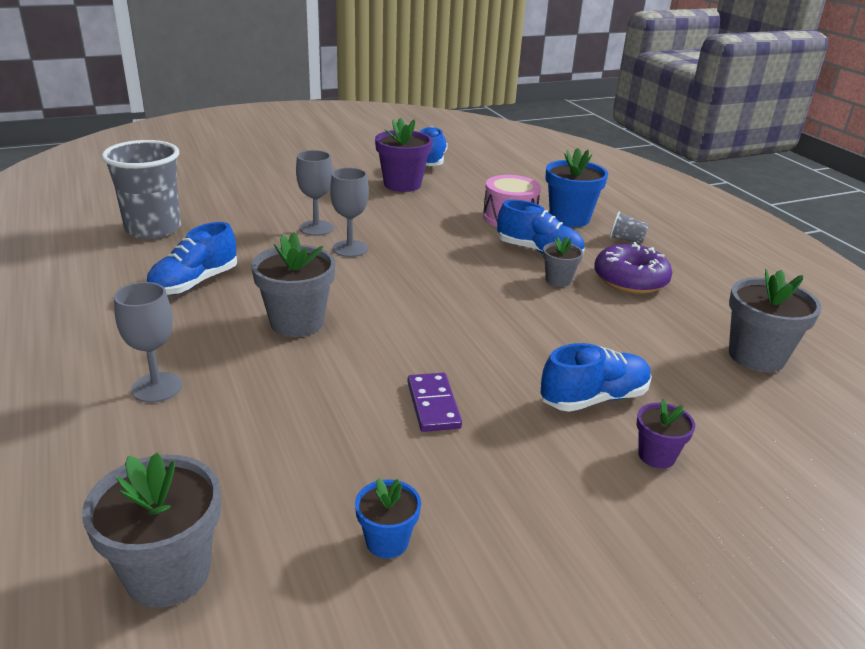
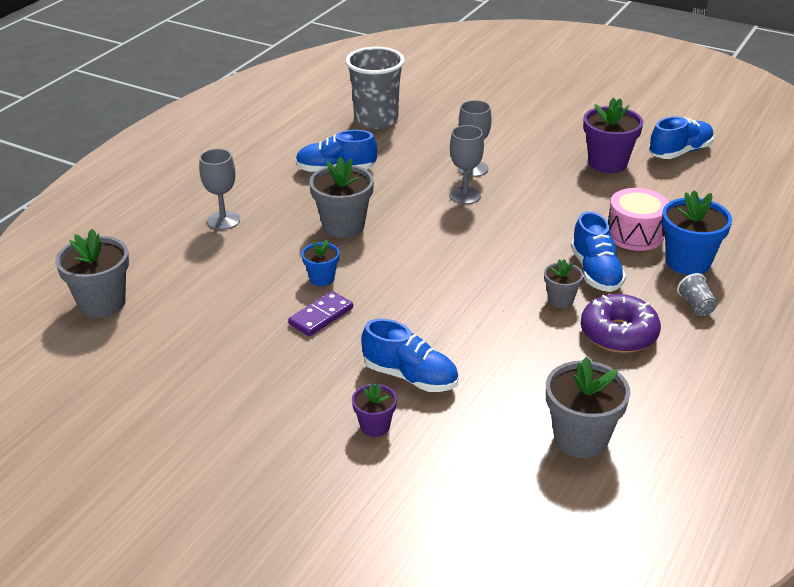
camera: 55 degrees right, 5 degrees up
blue flower pot [355,478,421,558] -> blue flower pot moved to [302,240,340,286]

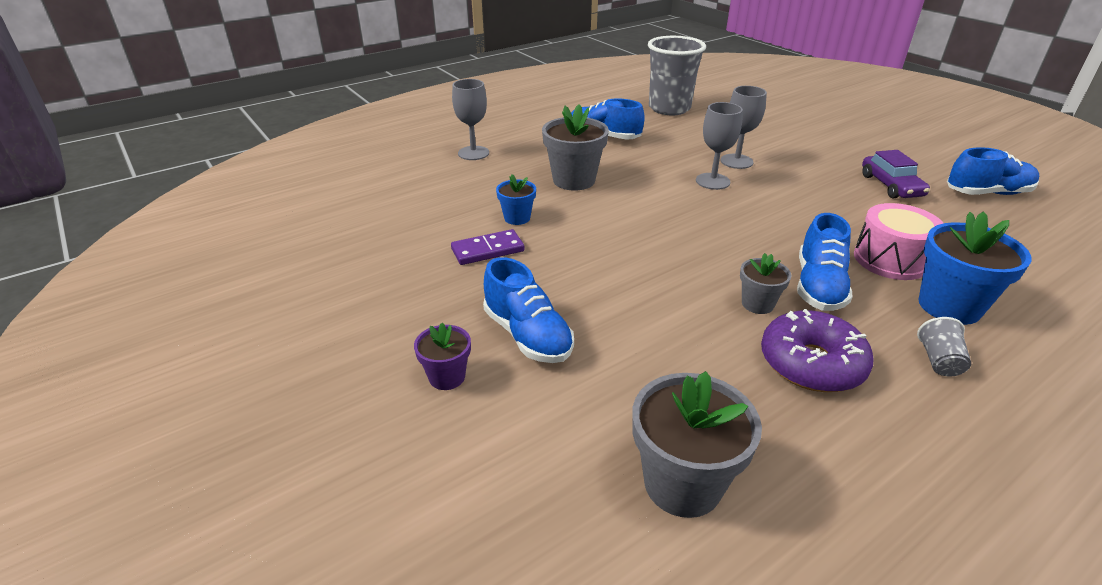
camera: 25 degrees right, 0 degrees up
grey flower pot [55,229,129,318] -> none
purple flower pot [583,98,643,173] -> purple car [862,150,930,198]

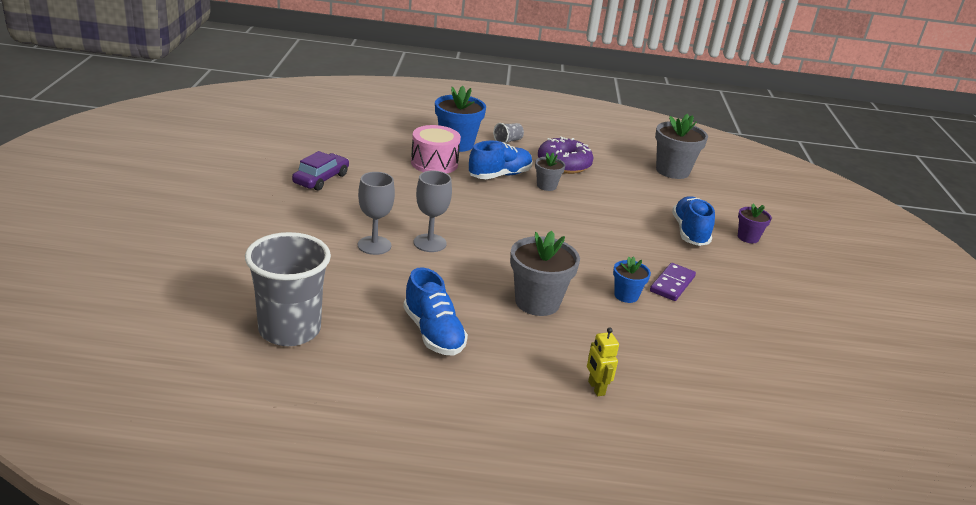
camera: 145 degrees left, 5 degrees down
purple domino [451,229,525,265] -> purple domino turned 75 degrees counterclockwise [650,263,696,301]
grey goblet [452,79,489,160] -> yellow robot [587,328,619,396]
blue shoe [947,147,1039,195] -> none

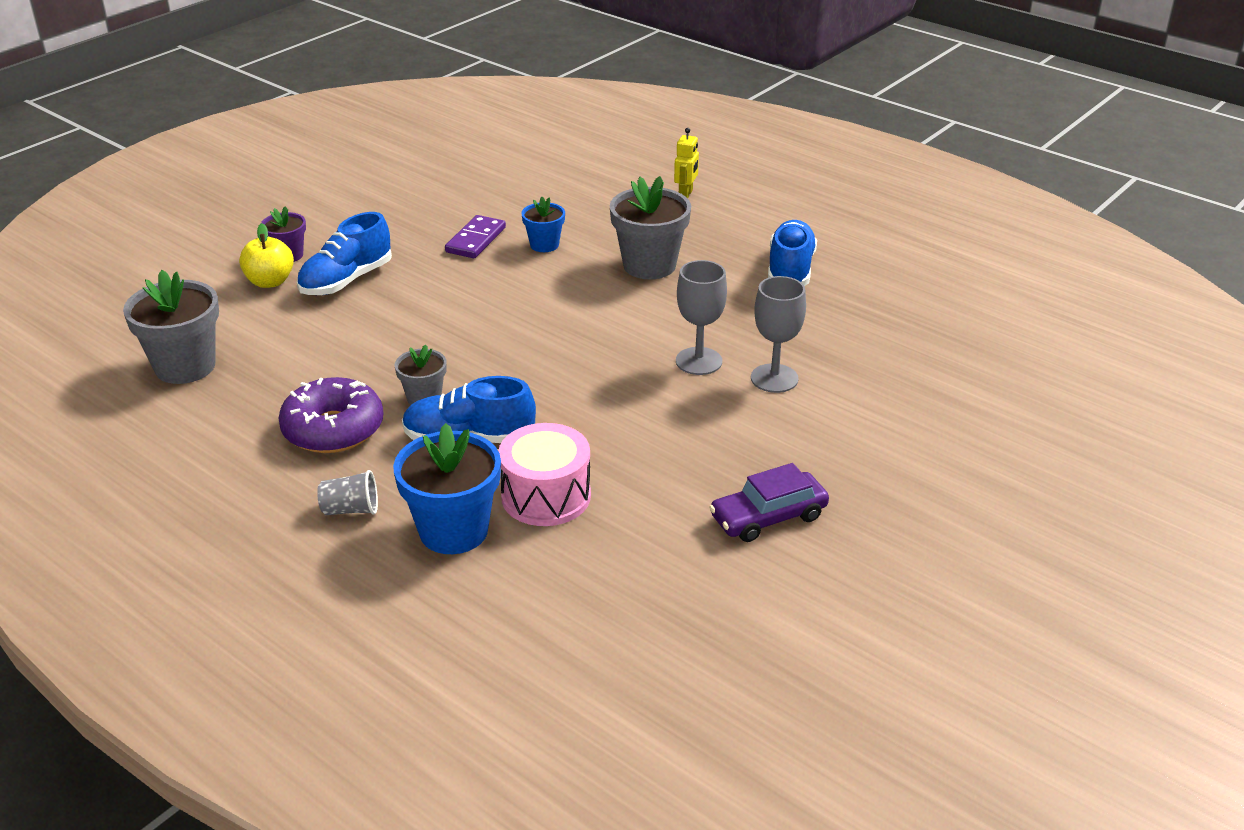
camera: 140 degrees left, 5 degrees up
grey cup [245,232,331,346] -> none
purple domino [650,263,696,301] -> purple domino turned 45 degrees counterclockwise [445,215,506,258]
none -> yellow apple [239,223,294,288]

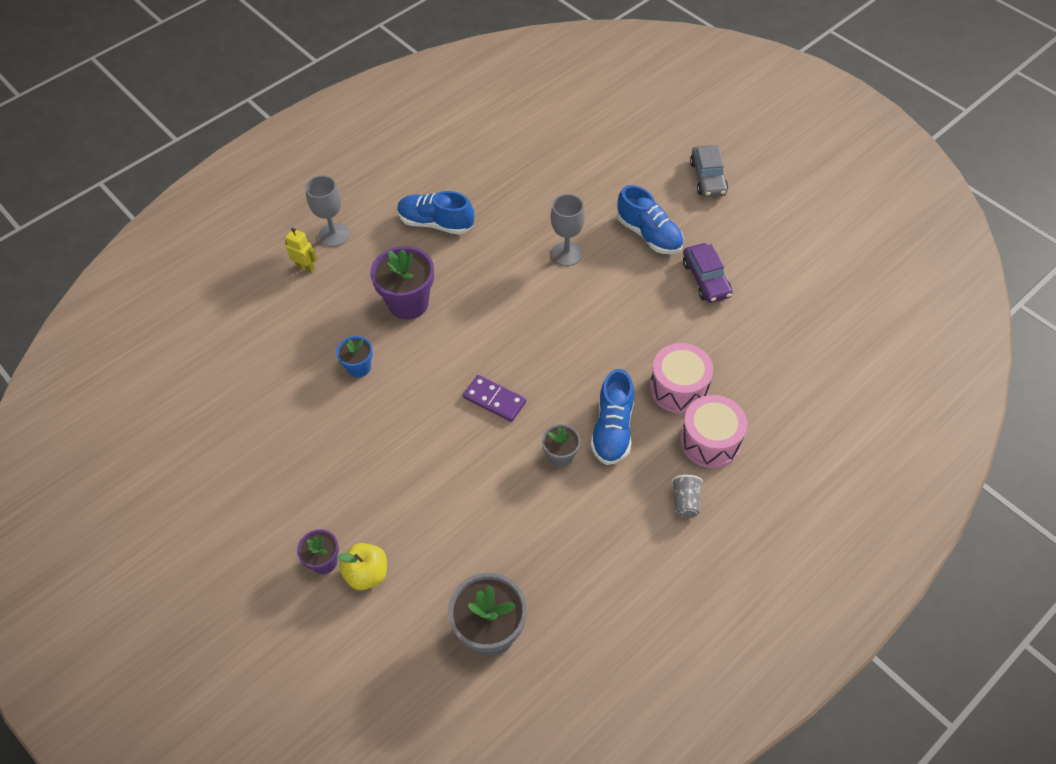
camera: 80 degrees left, 20 degrees up
purple donut [278,377,383,453] -> none
blue shoe [297,212,392,295] -> blue shoe moved to [617,185,684,254]
blue flower pot [393,423,501,554] -> pink drum [680,395,747,468]
purple domino [445,215,506,258] -> purple domino moved to [463,375,526,422]
grey flower pot [610,176,691,279] -> purple flower pot [370,246,434,319]
grey goblet [676,260,727,375] -> grey goblet moved to [305,175,349,247]
none -> grey car [690,145,728,197]

